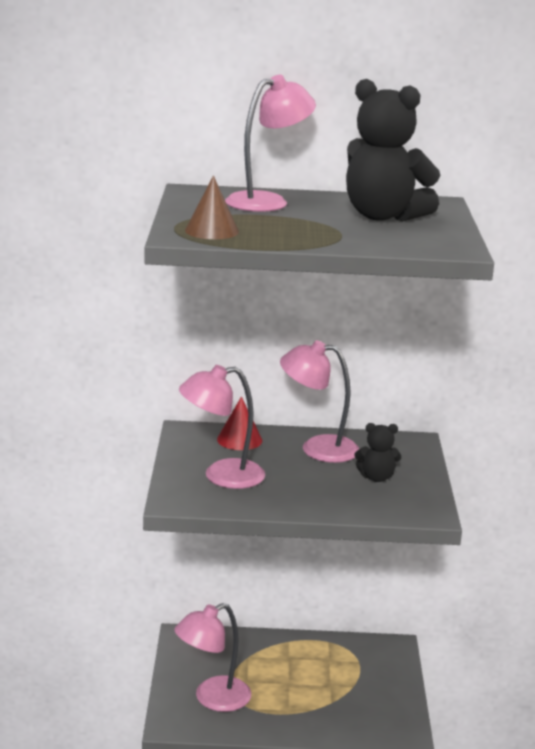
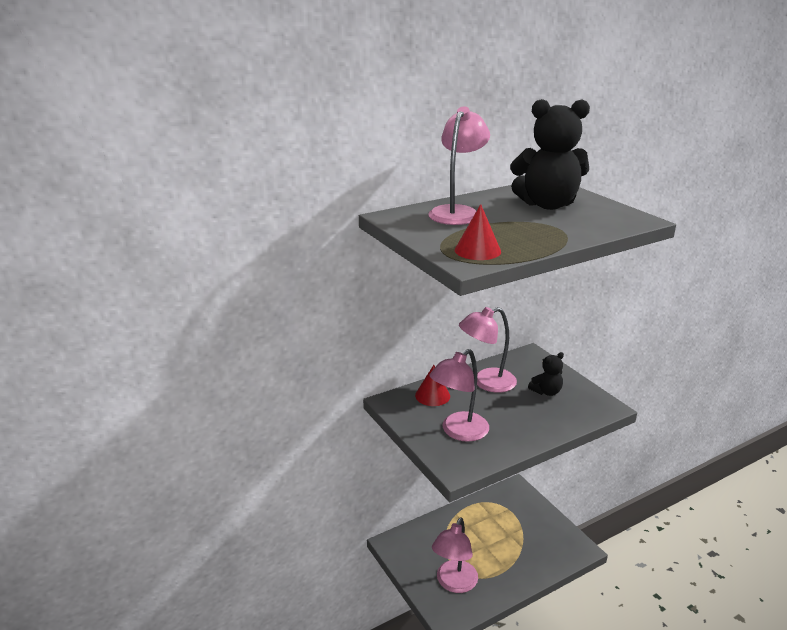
camera: 30 degrees left, 5 degrees up
brown cone [185,176,239,239] -> red cone [455,204,501,260]

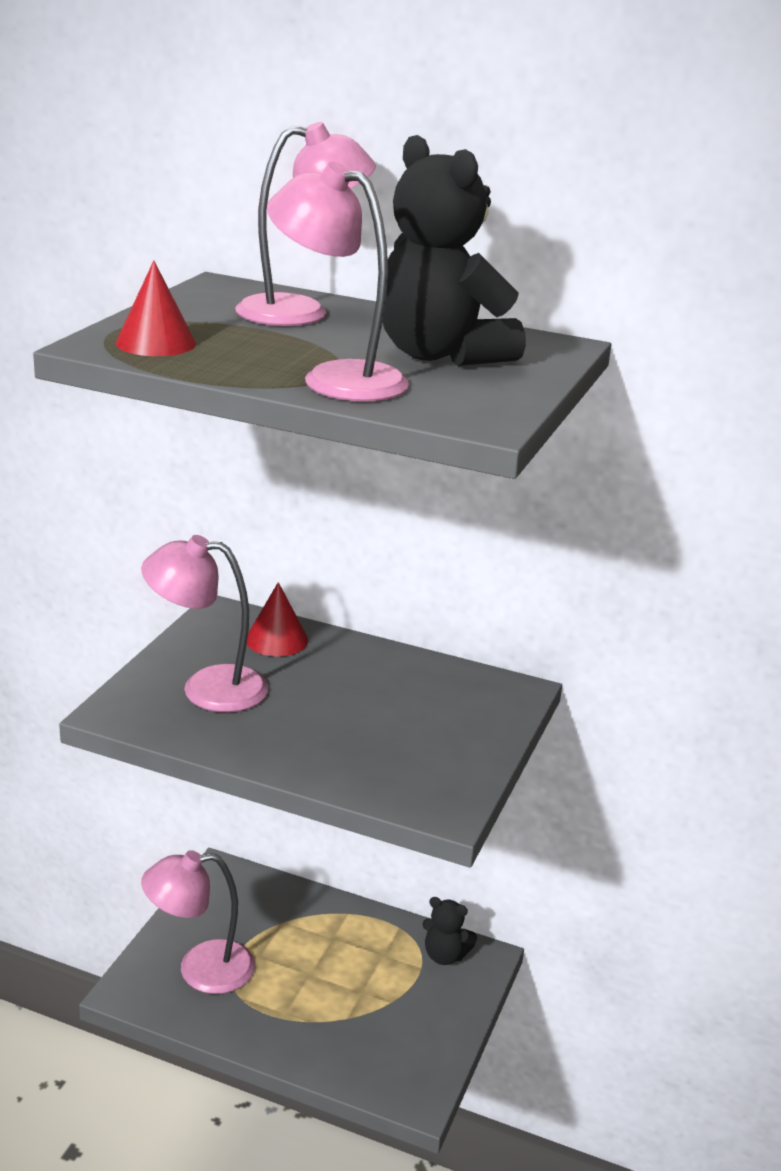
camera: 50 degrees right, 0 degrees up
pink lamp [459,307,517,393] -> pink lamp moved to [267,161,409,401]
black teddy bear [528,352,564,396] -> black teddy bear moved to [422,897,477,965]

